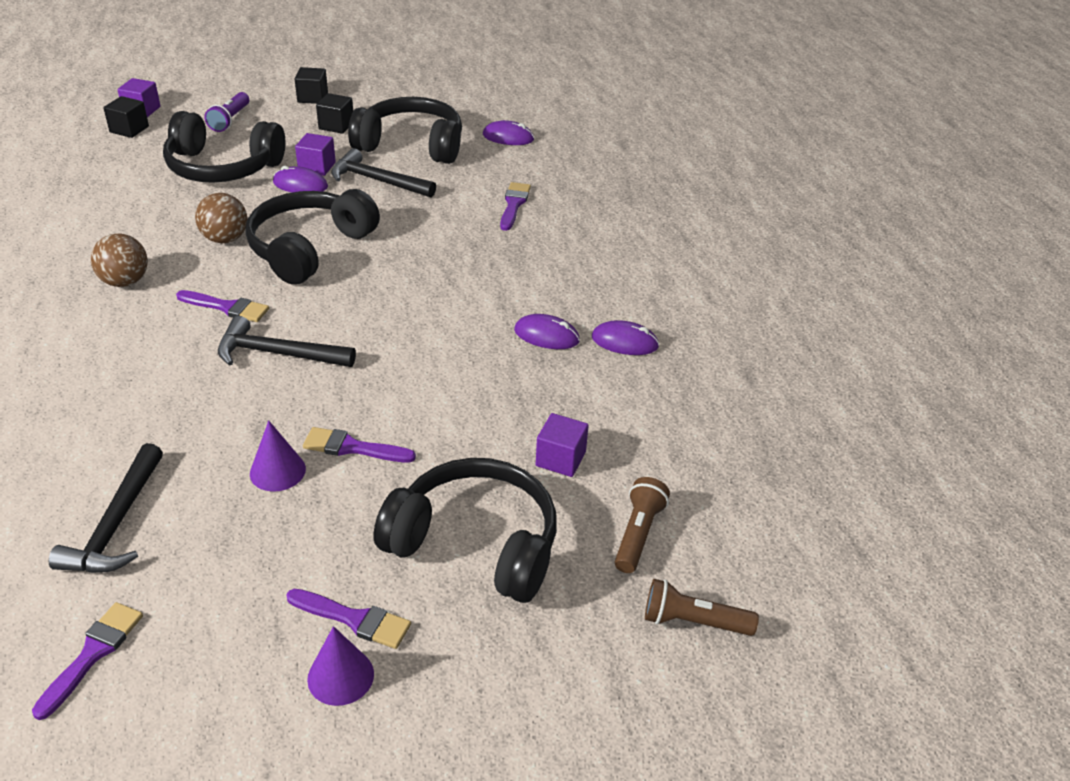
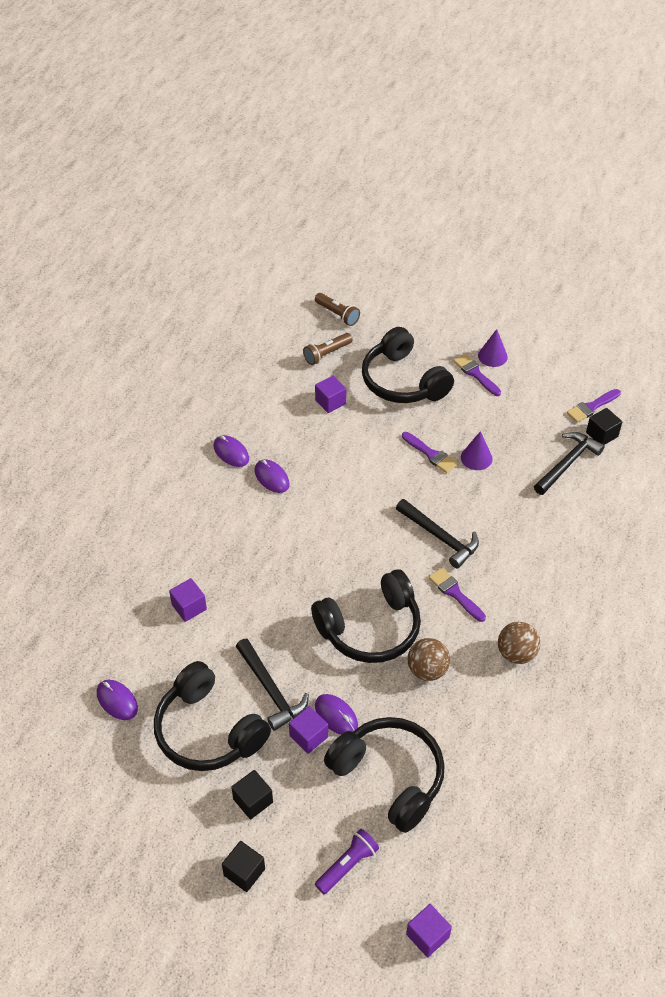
camera: 145 degrees left, 10 degrees up
black cube [103,96,149,138] -> black cube moved to [586,408,622,445]
purple brush [500,182,531,231] -> purple cube [169,578,207,622]

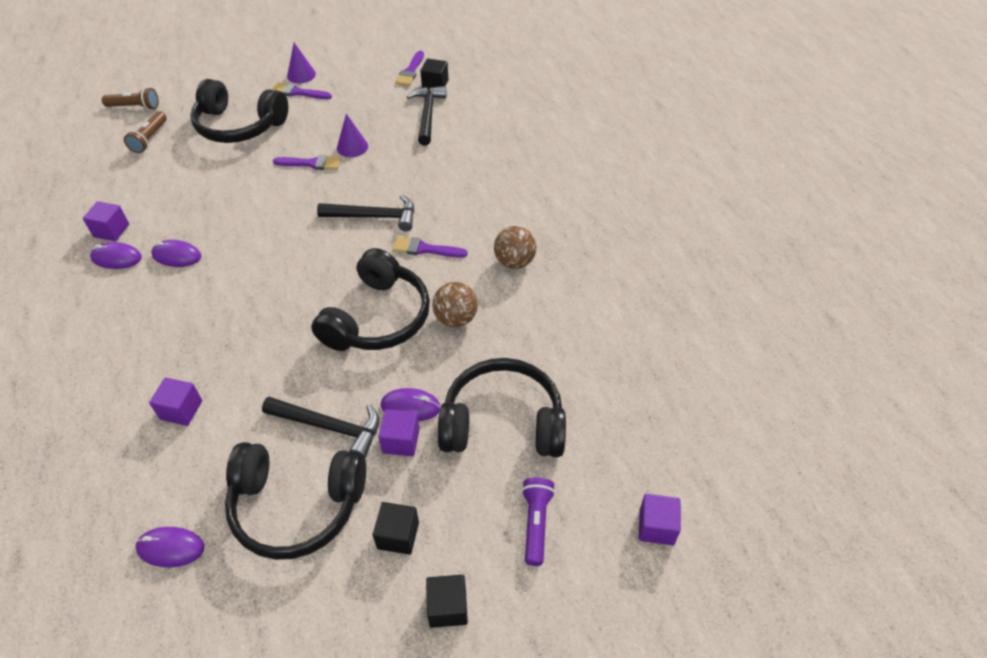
camera: 40 degrees left, 0 degrees up
purple cube [315,376,346,413] -> purple cube moved to [83,201,129,241]

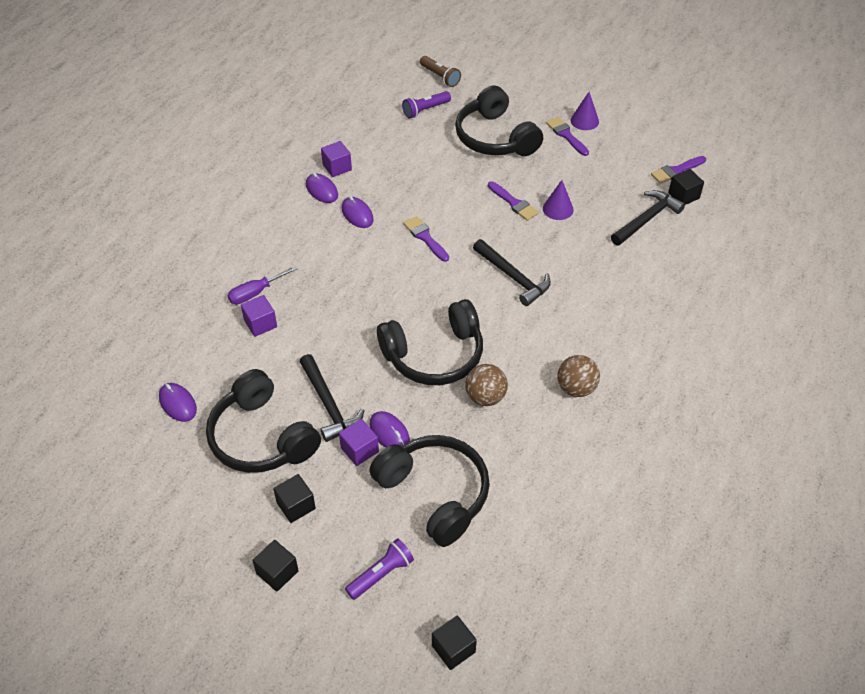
camera: 45 degrees right, 0 degrees up
brown flashlight [124,111,167,153] -> purple flashlight [402,91,451,118]
purple brush [392,236,468,258] -> purple brush moved to [404,216,449,262]
purple cube [639,494,681,545] -> black cube [432,616,477,670]
none -> purple screwdriver [228,266,297,304]

